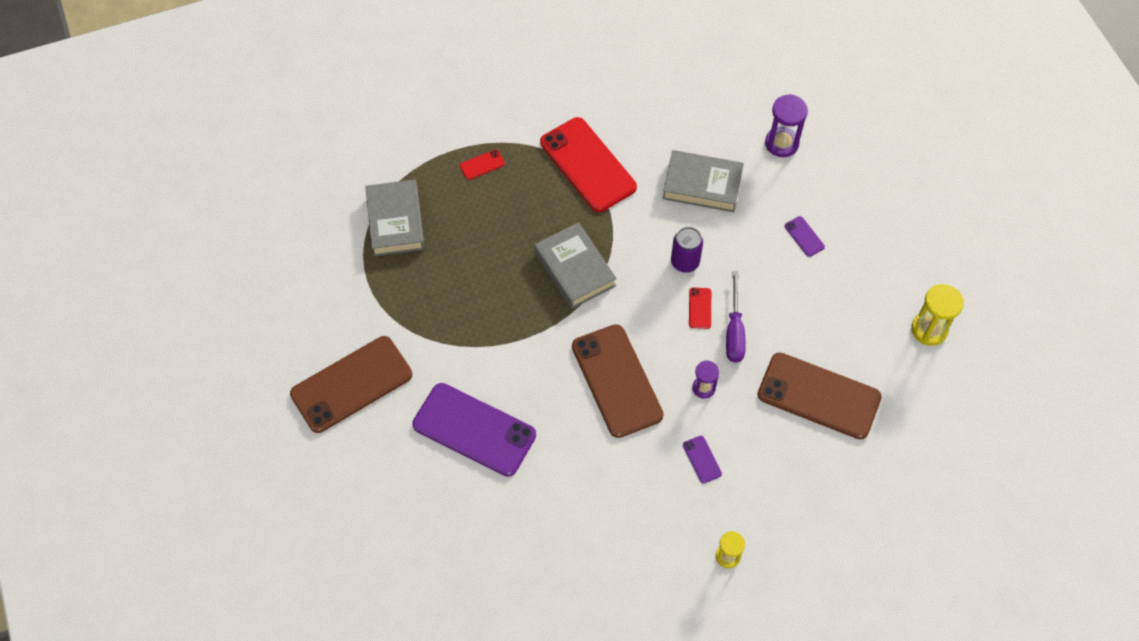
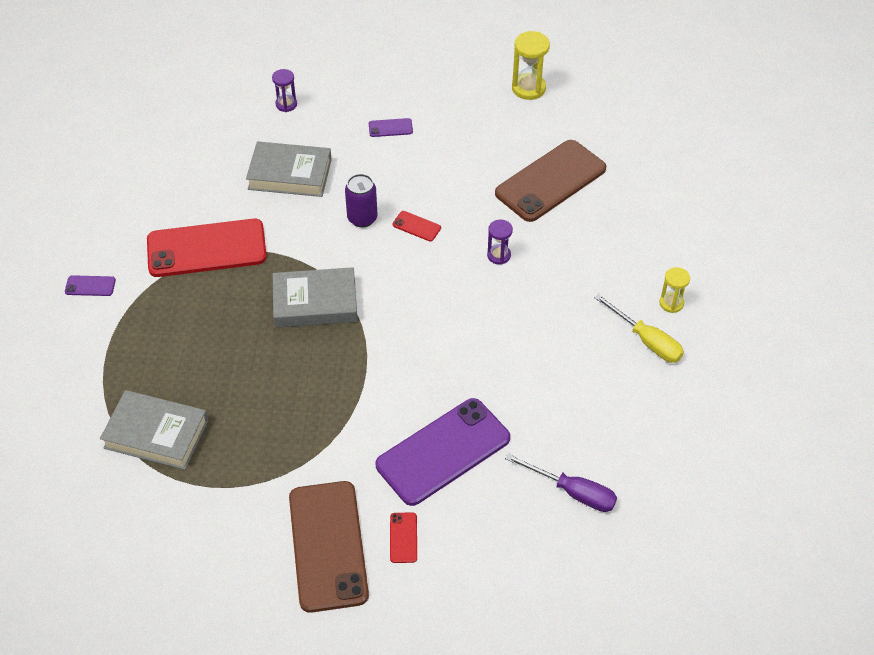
camera: 65 degrees left, 10 degrees down
red phone [460,149,505,180] -> red phone moved to [390,512,417,563]
brown phone [572,324,664,438] -> none
grey book [663,150,744,212] -> grey book turned 60 degrees clockwise [246,141,332,197]
purple phone [683,436,722,484] -> purple phone moved to [65,275,116,296]
purple screwdriver [726,271,746,363] -> purple screwdriver moved to [505,453,617,512]
purple hourglass [765,94,808,157] -> purple hourglass [272,69,297,112], size x0.63
none -> yellow screwdriver [594,294,684,363]

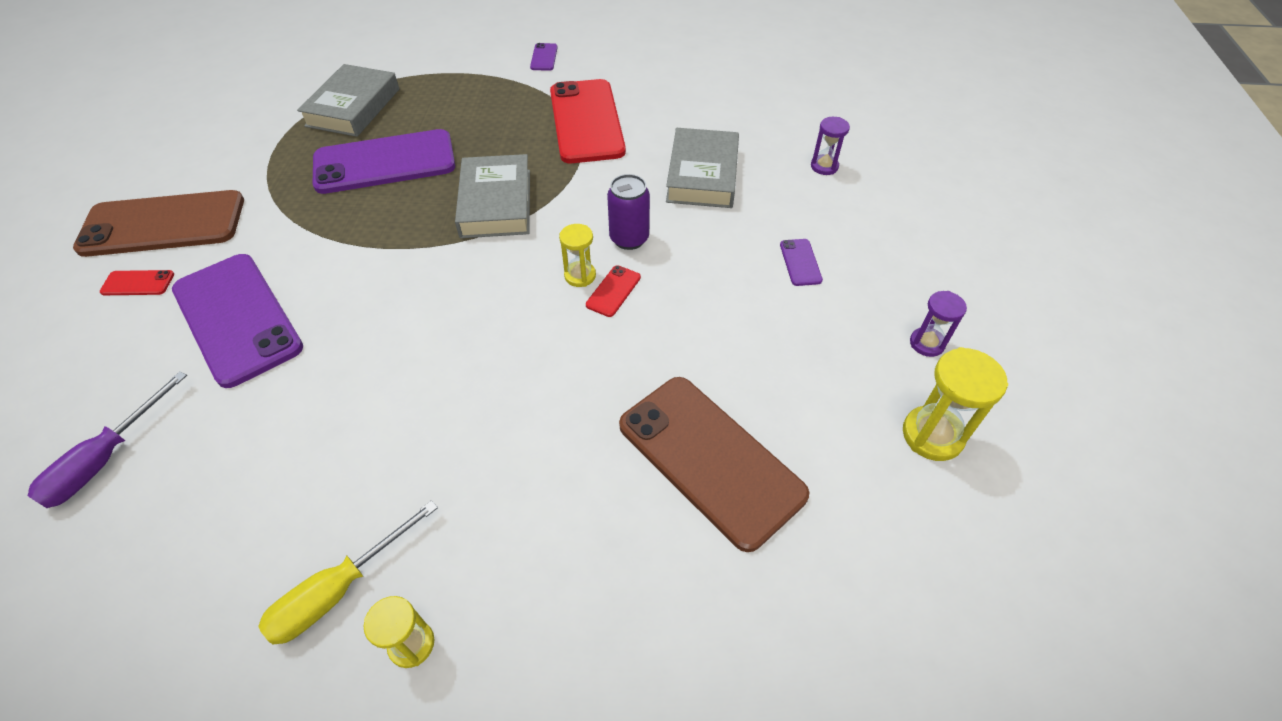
camera: 90 degrees right, 0 degrees up
purple hourglass [487,219,513,265] -> purple hourglass moved to [910,291,967,357]
none -> purple phone [313,129,455,194]
none -> yellow hourglass [559,224,596,287]

